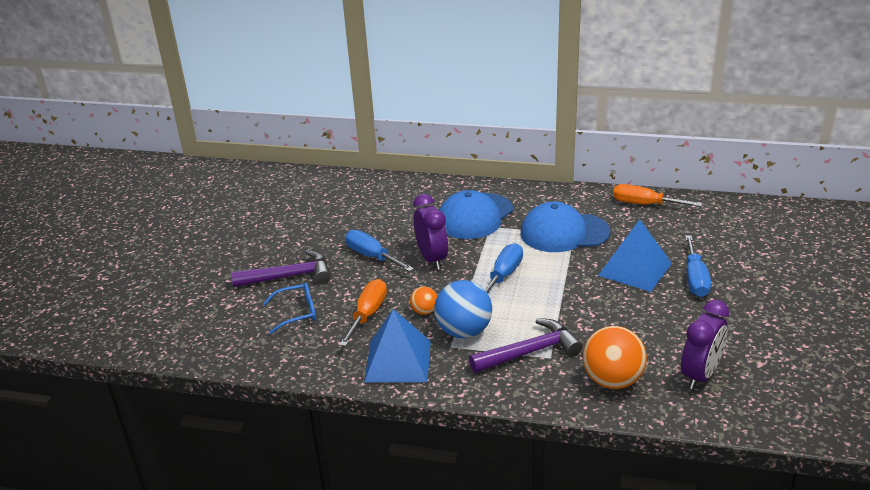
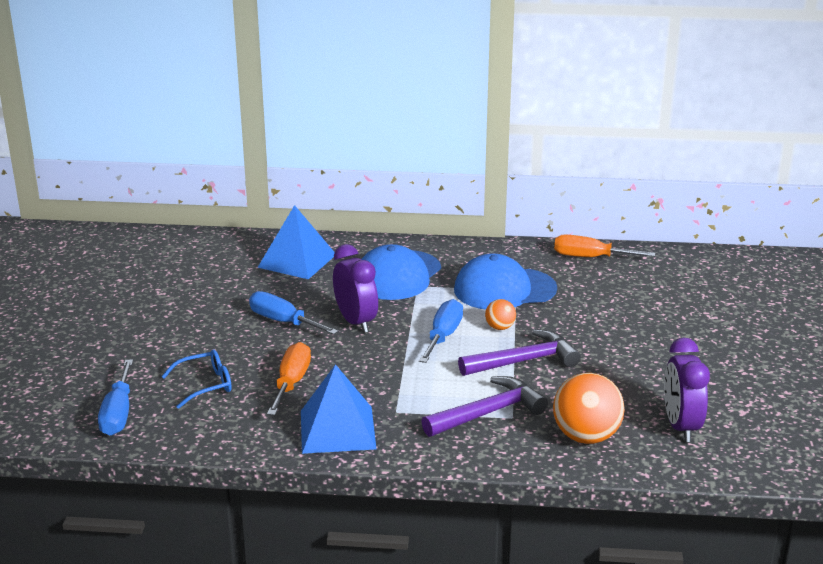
camera: 10 degrees left, 5 degrees down
purple hammer [231,250,331,287] -> purple hammer moved to [458,329,581,376]
orange ball [410,286,437,315] -> orange ball moved to [485,299,516,330]
blue ball [434,280,492,338] -> none
blue pyramid [598,220,672,292] -> blue pyramid moved to [257,205,335,279]
purple clock [681,300,729,390] -> purple clock turned 150 degrees clockwise [664,337,710,442]
blue screwdriver [685,235,711,297] -> blue screwdriver moved to [98,360,133,436]

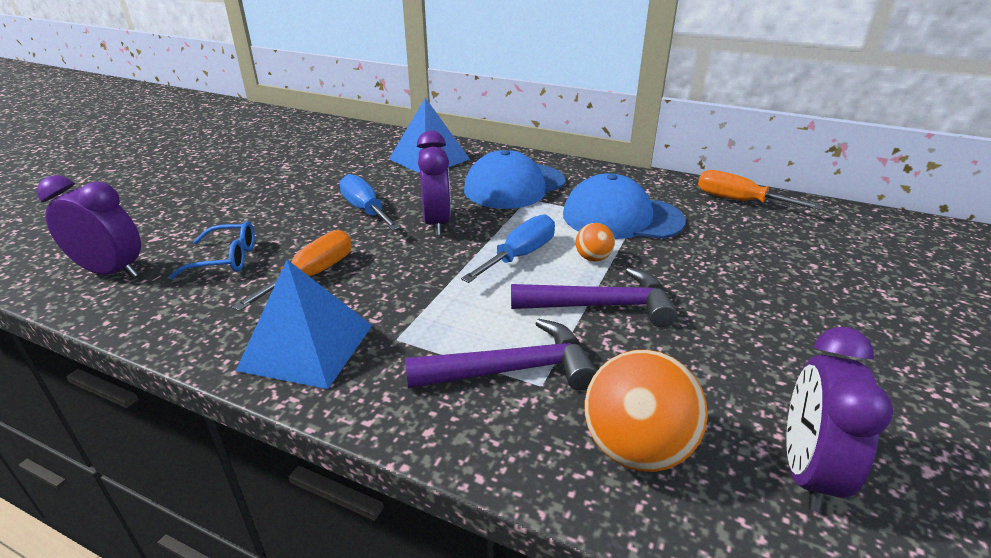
camera: 20 degrees right, 5 degrees up
blue screwdriver [98,360,133,436] -> purple clock [37,175,141,278]

